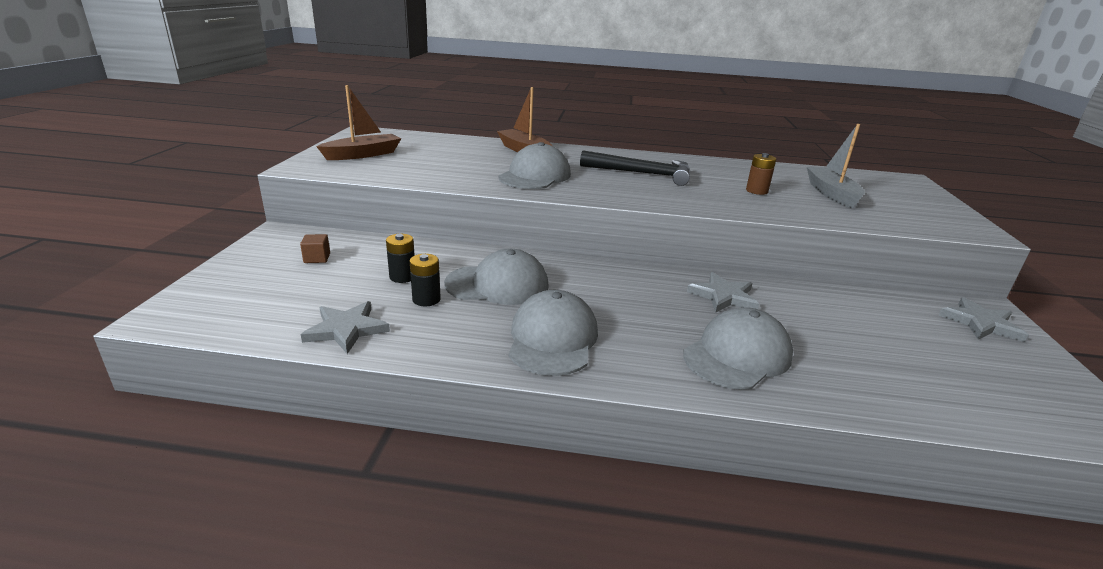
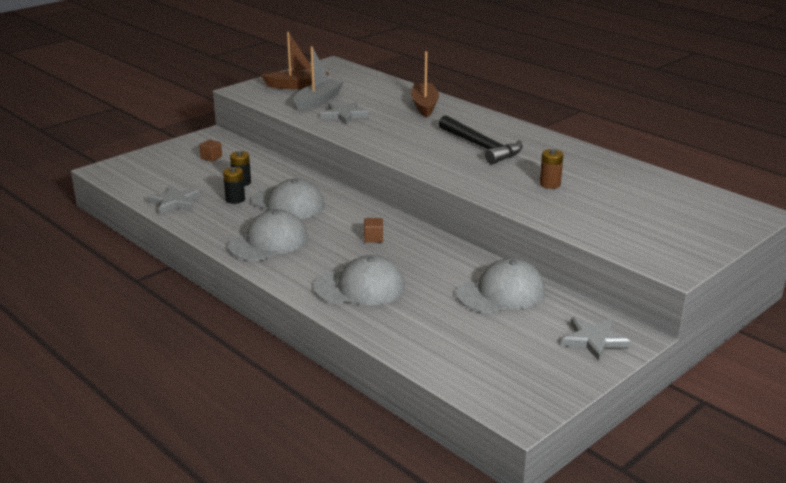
camera: 40 degrees right, 0 degrees up
grey cap [498,142,571,189] -> grey cap moved to [456,258,545,313]
grey star [687,272,759,313] -> grey star moved to [321,102,369,125]
grey boat [807,124,864,208] -> grey boat moved to [294,46,344,110]
none -> brown cube [364,218,383,243]

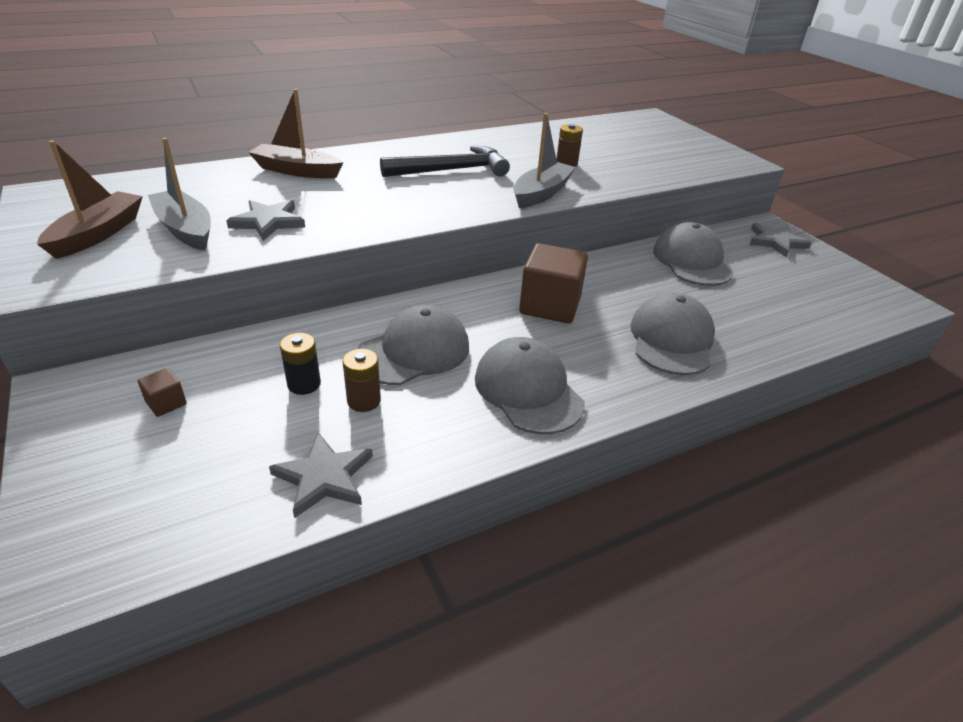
camera: 75 degrees left, 10 degrees up
black battery [223,167,245,204] -> brown battery [343,349,381,412]
brown cube [364,218,383,243] -> brown cube [519,243,588,324], size x2.24
none -> grey boat [513,113,576,208]

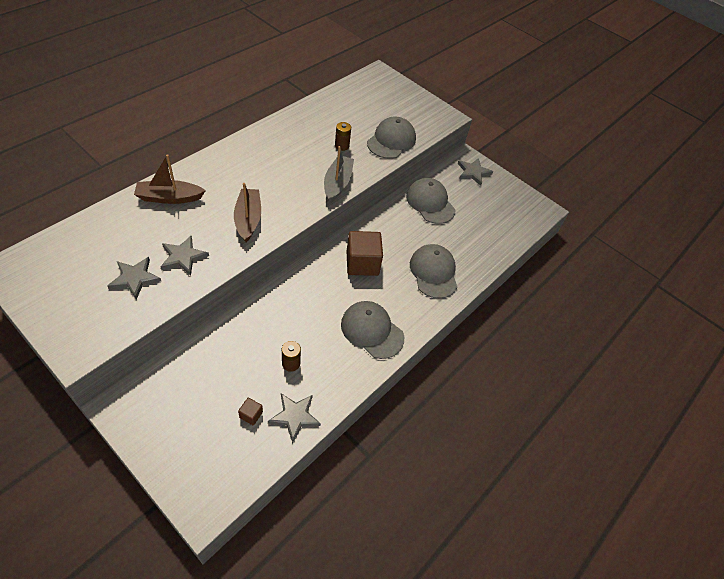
camera: 25 degrees left, 15 degrees up
brown boat [37,140,143,259] -> brown boat moved to [234,183,261,242]
brown cube [138,368,187,417] -> brown cube moved to [238,398,263,426]
grey boat [148,138,211,251] -> grey star [107,257,161,300]
black battery [280,333,321,395] -> none
grey cap [356,305,469,385] -> grey cap moved to [367,117,416,159]
black hammer [380,146,510,177] -> none

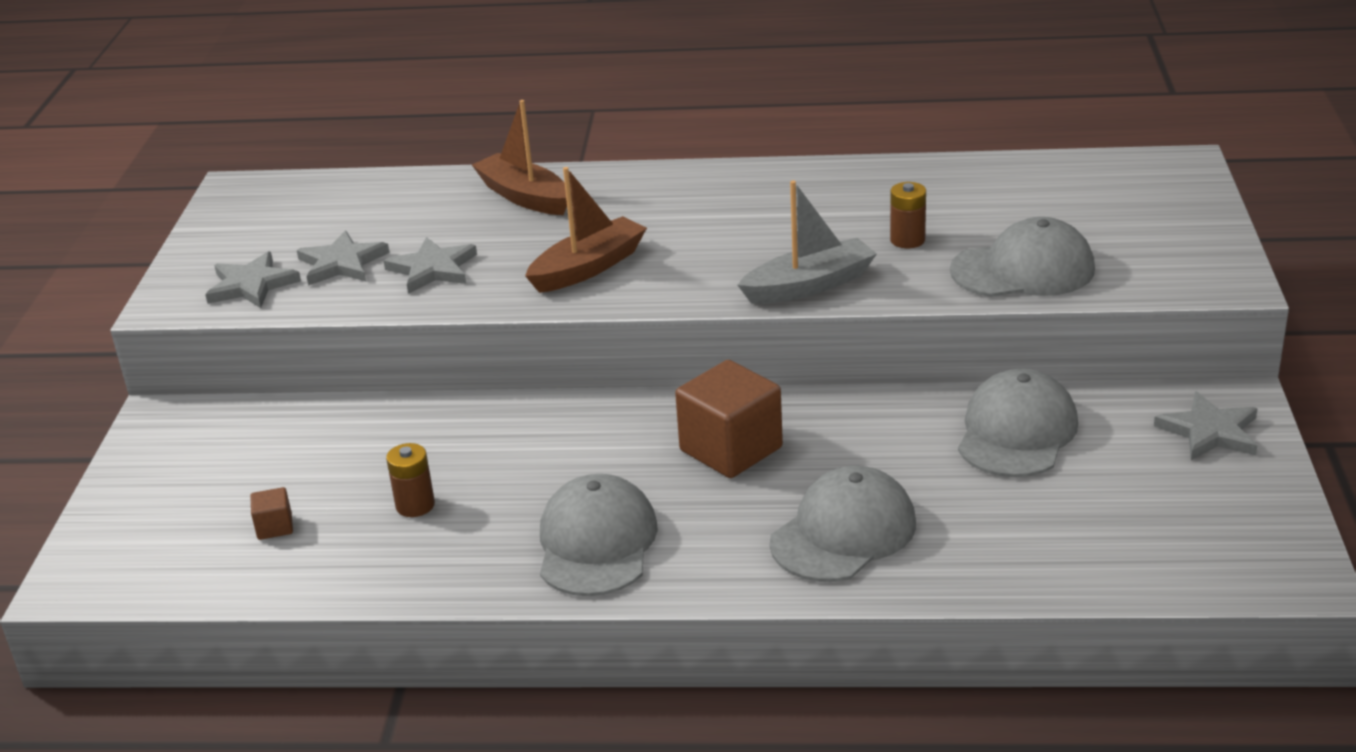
camera: 60 degrees right, 20 degrees down
grey star [268,393,321,443] -> grey star moved to [205,251,301,308]

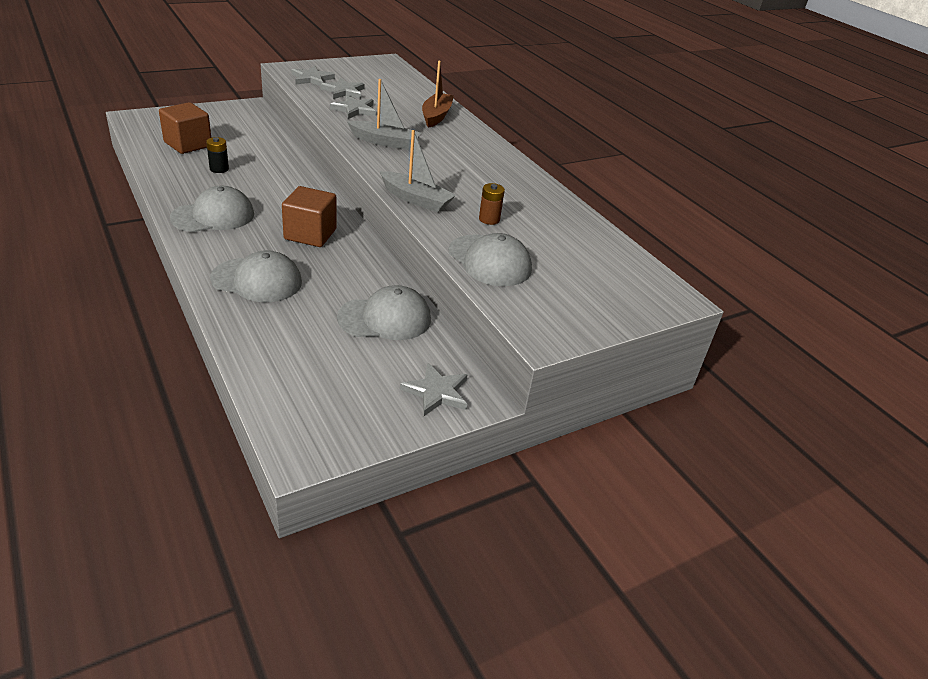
camera: 50 degrees right, 5 degrees up
brown cube [250,487,293,540] -> brown cube [159,102,211,154], size x2.24
brown battery [386,443,435,517] -> black battery [206,137,229,173]
brown boat [525,167,647,293] -> grey boat [347,79,421,150]

